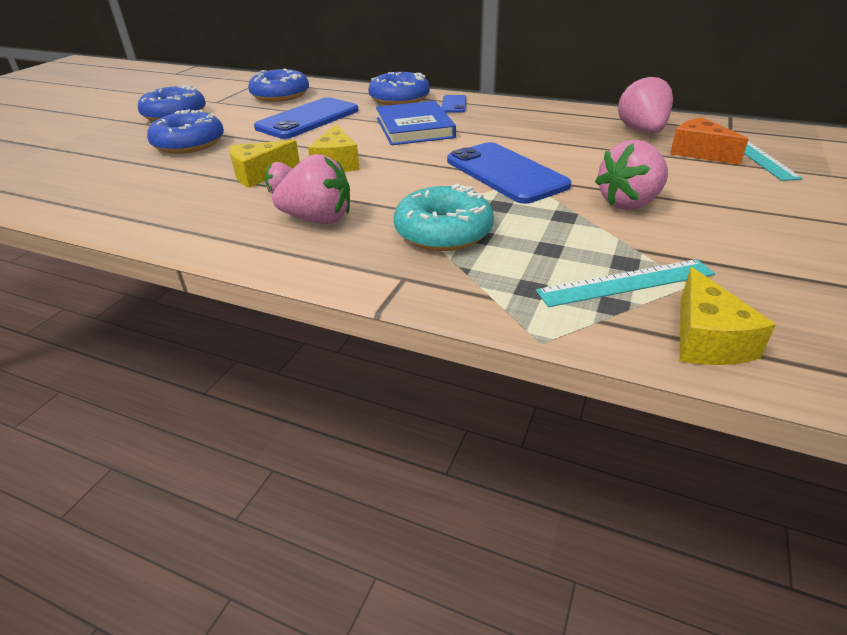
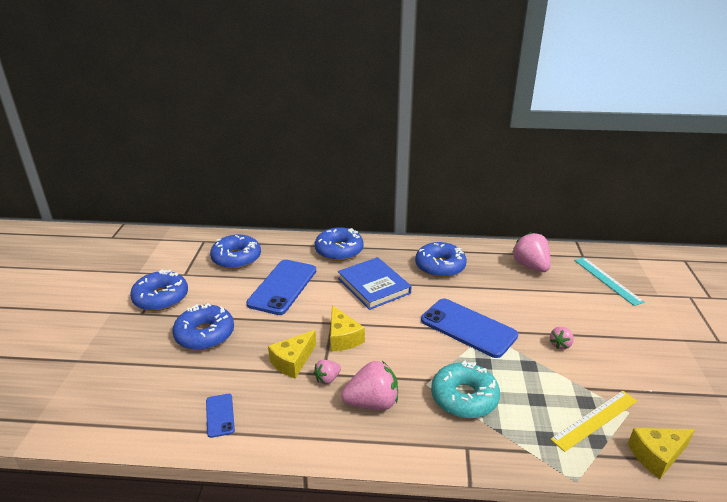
camera: 20 degrees left, 5 degrees down
blue phone [442,95,466,112] -> blue phone moved to [206,394,235,438]
turquoise ruler [536,259,715,307] -> yellow ruler [550,391,637,452]
pink strawberry [595,139,668,210] -> pink strawberry [550,327,574,349], size x0.53
orange cheese [670,117,749,165] -> none
yellow cheese [679,267,776,365] -> yellow cheese turned 90 degrees clockwise [628,428,695,479]
none -> blue donut [415,242,467,278]

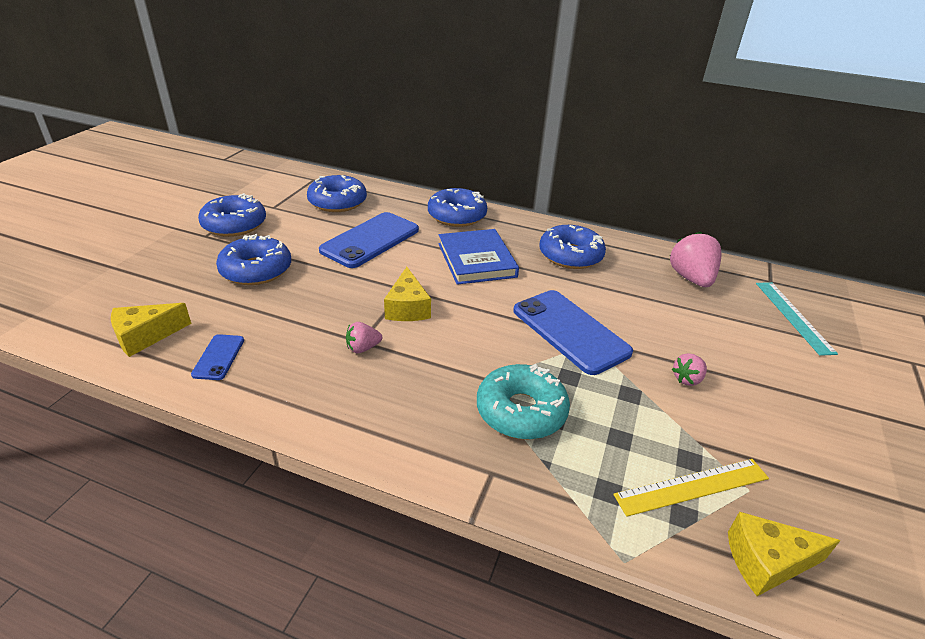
camera: 15 degrees right, 5 degrees up
yellow cheese [268,330,316,379] -> yellow cheese moved to [111,303,192,357]
pink strawberry [341,361,398,410] -> none

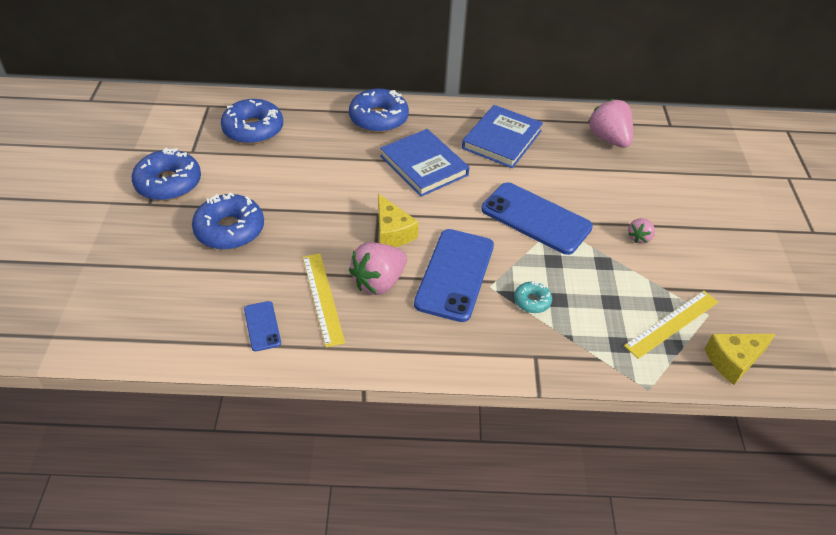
camera: 20 degrees left, 10 degrees up
yellow cheese [111,303,192,357] -> none
blue phone [319,212,419,268] -> blue phone moved to [414,229,494,322]
pink strawberry [346,322,382,353] -> pink strawberry [349,242,407,295], size x1.88
turquoise donut [477,364,570,440] -> turquoise donut [514,281,552,313], size x0.51
blue donut [539,225,606,269] -> blue book [462,105,543,168]
turquoise ruler [756,282,838,356] -> none
none -> yellow ruler [303,253,345,347]

